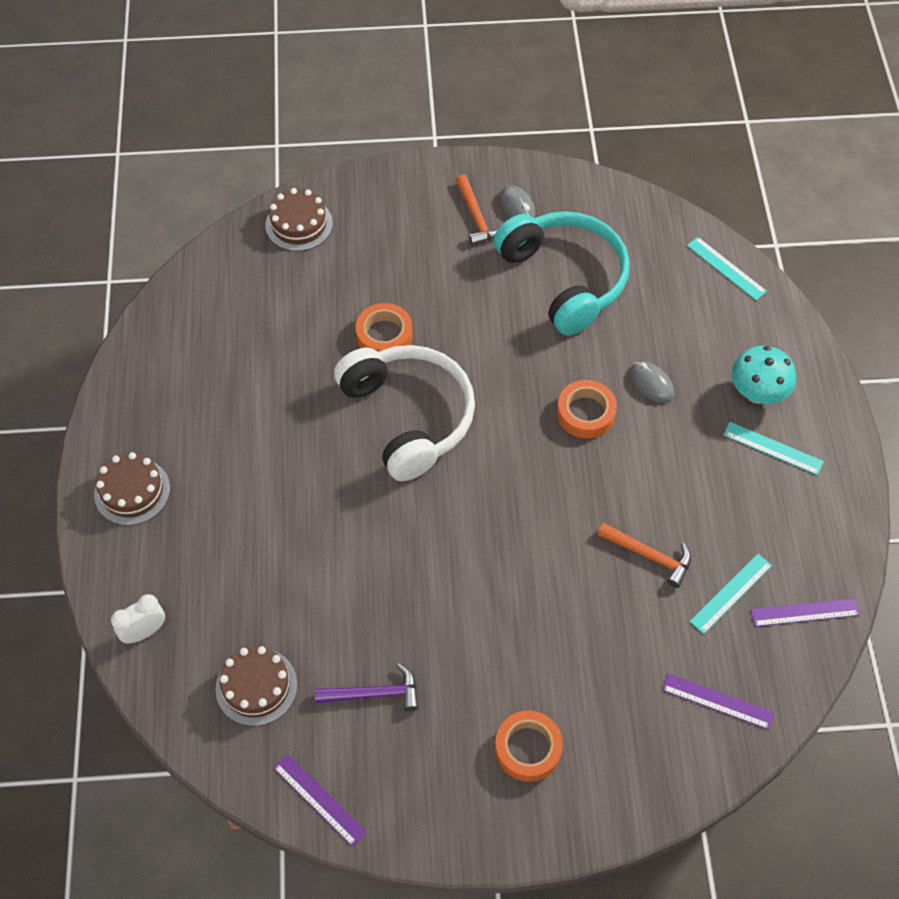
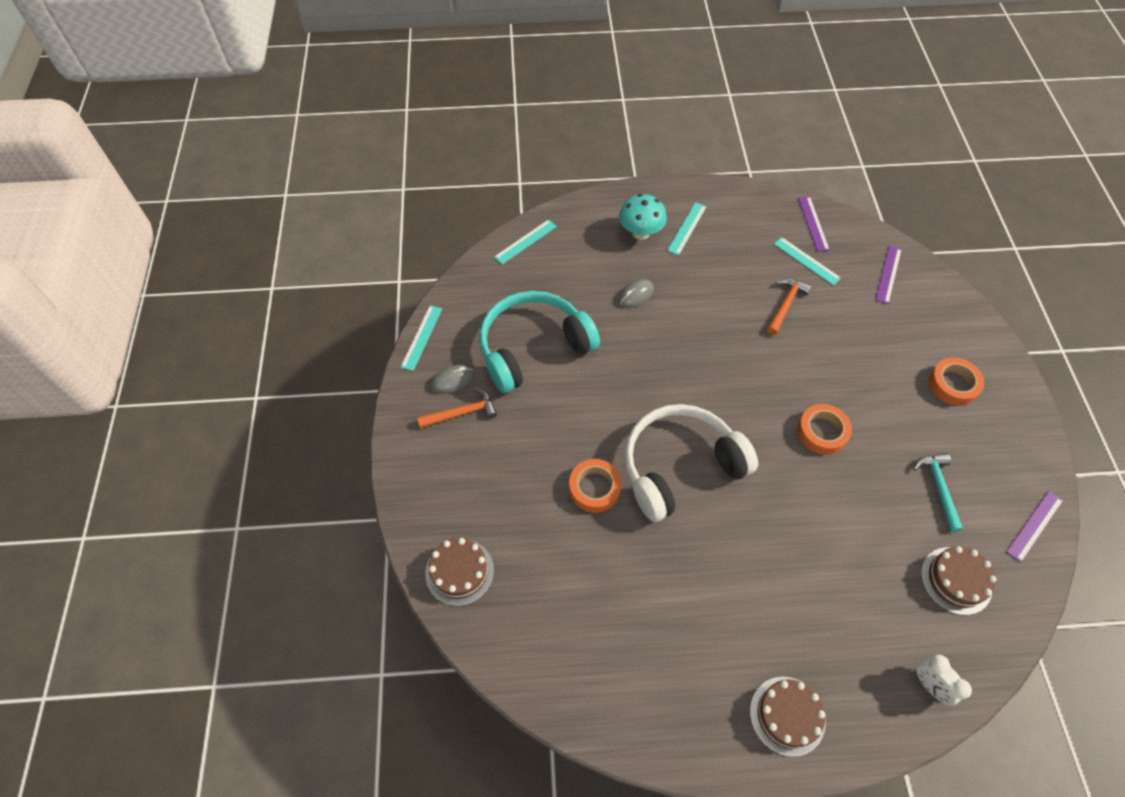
camera: 90 degrees left, 0 degrees up
purple hammer [315,663,419,711] -> turquoise hammer [913,454,963,532]
orange tape [557,380,617,438] -> orange tape moved to [797,404,852,455]
none -> turquoise ruler [400,305,442,371]

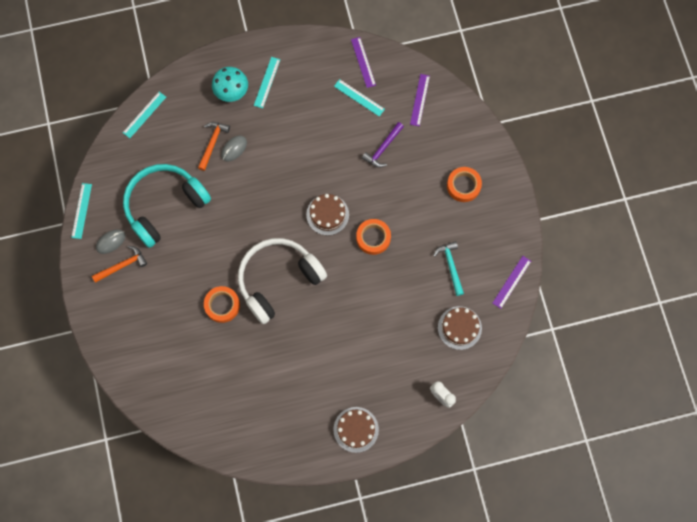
camera: 10 degrees left, 15 degrees up
brown cake [425,538,494,606] -> brown cake moved to [306,194,349,235]
orange hammer [767,278,812,335] -> orange hammer moved to [198,122,230,171]
none -> purple hammer [362,122,404,167]

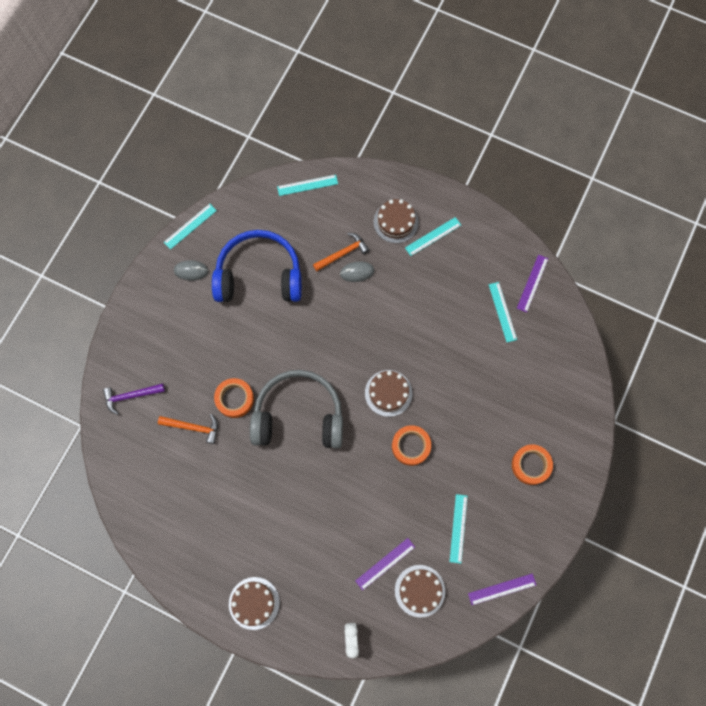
camera: 40 degrees right, 0 degrees up
orange hammer [92,246,147,283] -> orange hammer moved to [158,414,218,444]
turquoise headphones [123,164,211,248] -> blue headphones [212,230,302,302]
turquoise mushroom [212,67,248,102] -> brown cake [374,199,419,243]
white headphones [238,238,327,324] -> grey headphones [250,370,343,449]
purple hammer [362,122,404,167] -> purple hammer moved to [103,383,165,415]
purple ruler [410,74,430,126] -> purple ruler moved to [355,538,415,591]
turquoise hammer [433,241,464,296] -> turquoise ruler [450,494,467,564]

